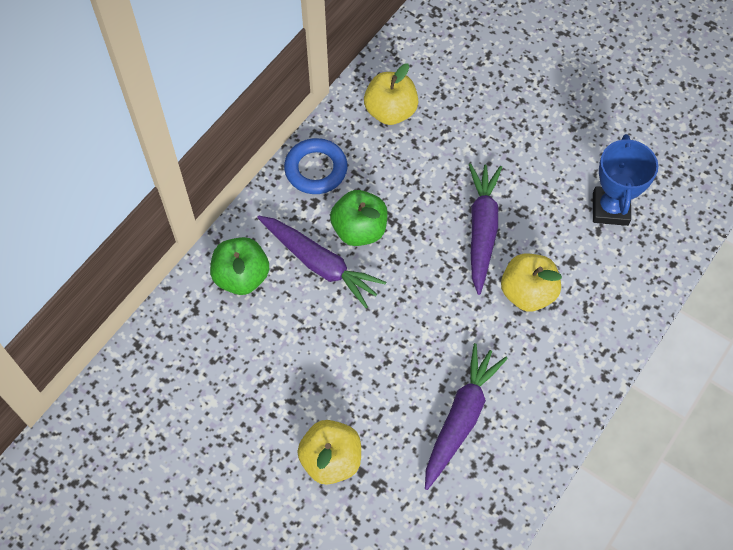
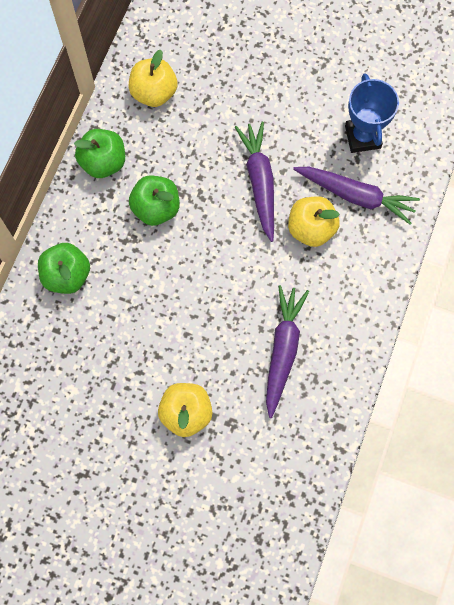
camera: 15 degrees left, 10 degrees up
purple carrot [257,216,386,308] -> purple carrot moved to [293,167,420,225]
blue ring [284,138,348,194] -> green apple [74,129,125,178]

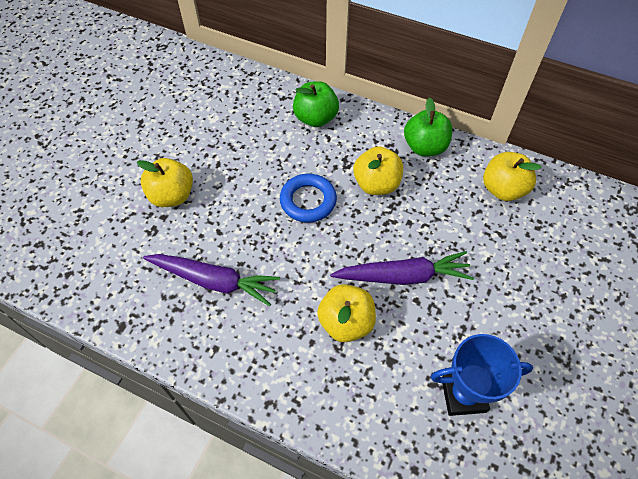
camera: 95 degrees right, 15 degrees down
green apple [129,176,179,226] -> yellow apple [353,146,403,195]
purple carrot [293,167,420,225] -> none
none -> blue ring [280,174,337,223]

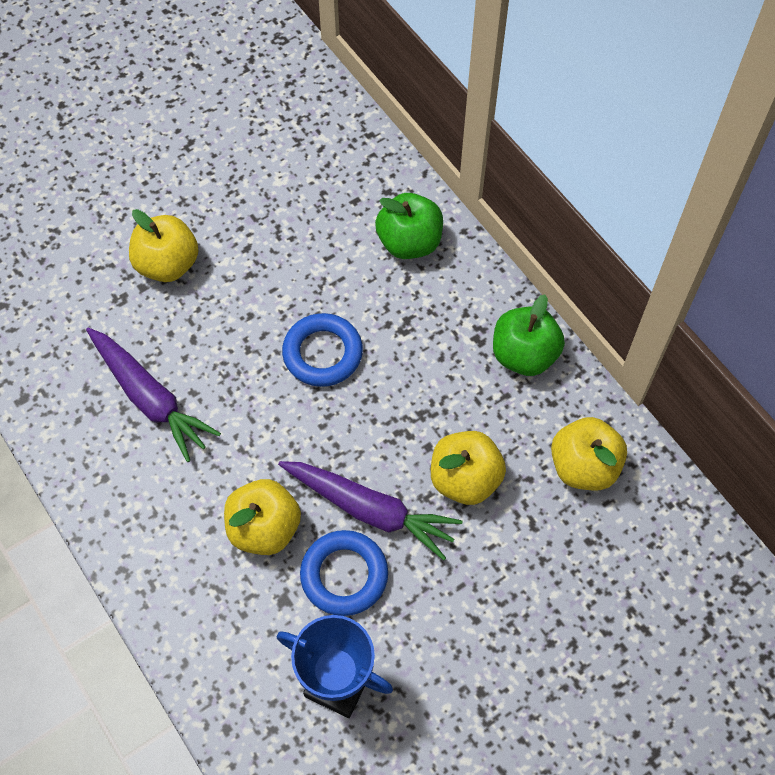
camera: 30 degrees right, 5 degrees up
yellow apple [353,146,403,195] -> yellow apple moved to [431,431,506,505]
none -> blue ring [300,530,388,616]

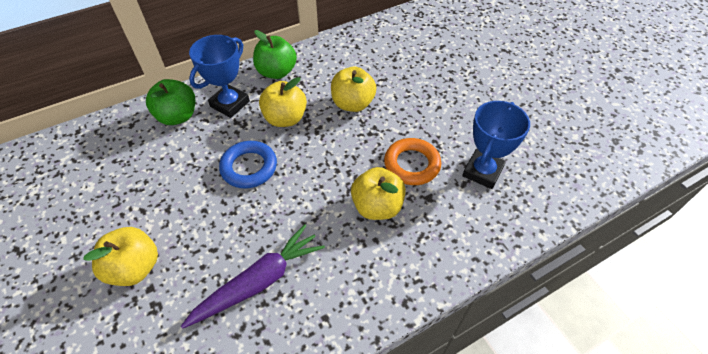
camera: 85 degrees left, 10 degrees down
purple carrot [278,461,462,560] -> none
blue ring [300,530,388,616] -> orange ring [384,138,441,185]
yellow apple [551,417,627,490] -> yellow apple moved to [259,77,307,127]
none -> blue trophy [189,35,250,118]

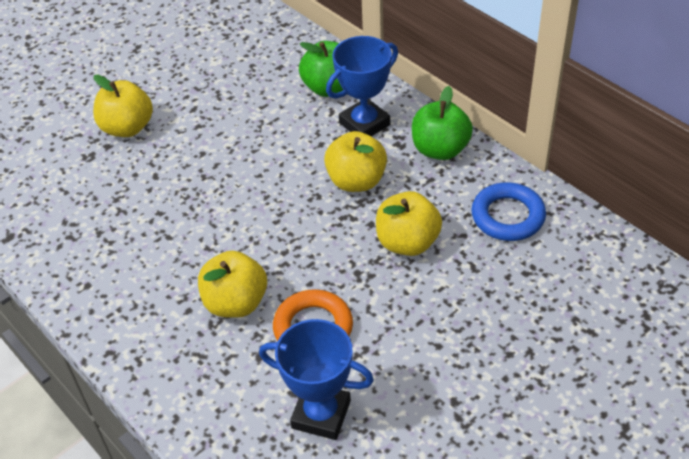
camera: 80 degrees right, 5 degrees down
purple carrot [181,224,325,329] -> none
blue trophy [189,35,250,118] -> blue trophy turned 60 degrees counterclockwise [326,36,398,136]
blue ring [219,141,277,188] -> blue ring moved to [471,182,546,241]

